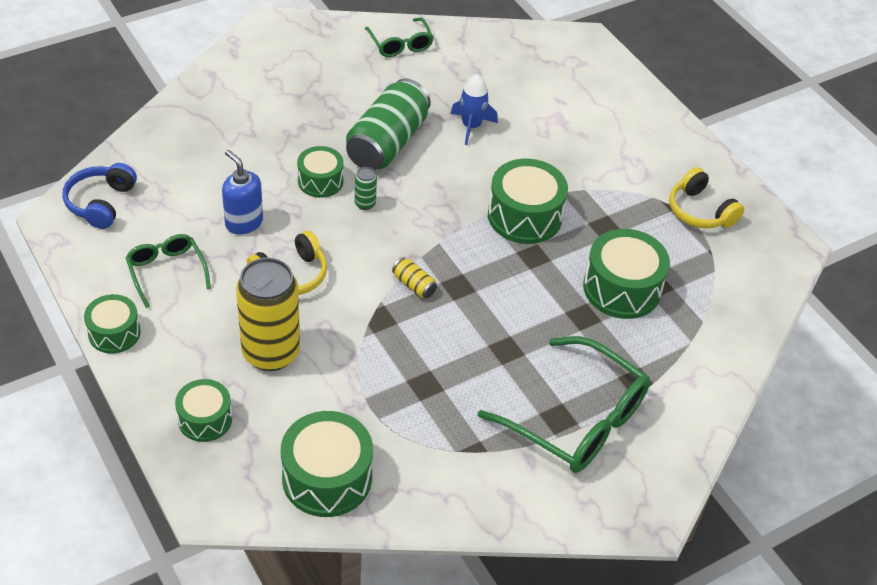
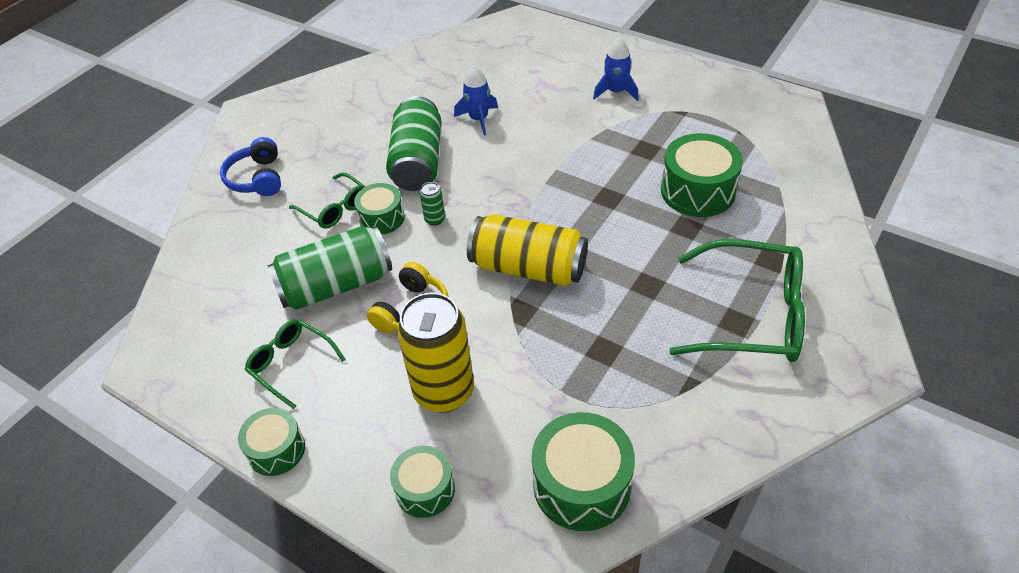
camera: 20 degrees left, 0 degrees up
blue headphones [63,163,137,229] -> blue headphones moved to [220,137,281,196]
blue soap dispenser [222,150,263,235] -> green can [267,226,392,310]
green glasses [365,18,434,57] -> green glasses moved to [289,172,366,229]
yellow can [392,257,437,298] -> yellow can [467,214,588,286], size x2.43
green drum [488,159,568,244] -> none
yellow headphones [669,167,744,229] -> none
none -> blue rocket [593,37,639,101]

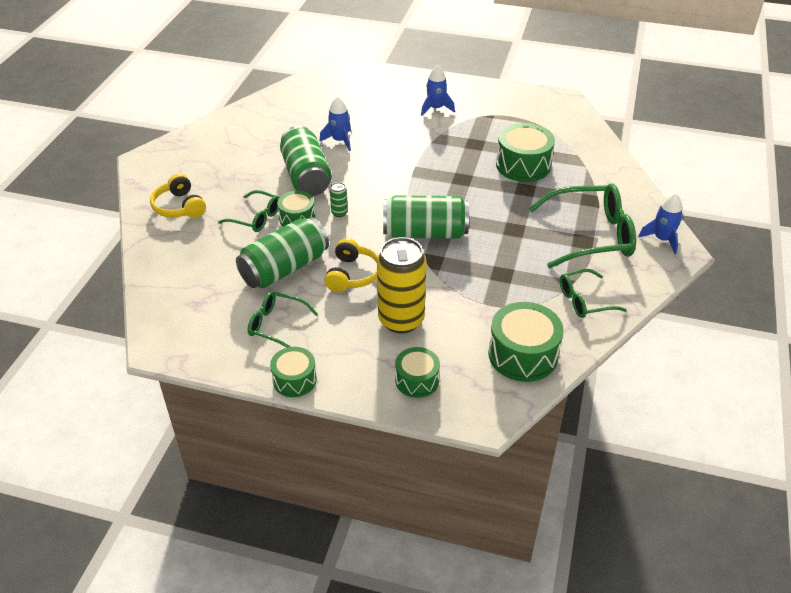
camera: 20 degrees left, 5 degrees down
blue headphones [220,137,281,196] -> yellow headphones [150,173,206,218]
yellow can [467,214,588,286] -> green can [383,195,469,239]
none -> green glasses [560,269,627,318]
none -> blue rocket [638,193,683,254]

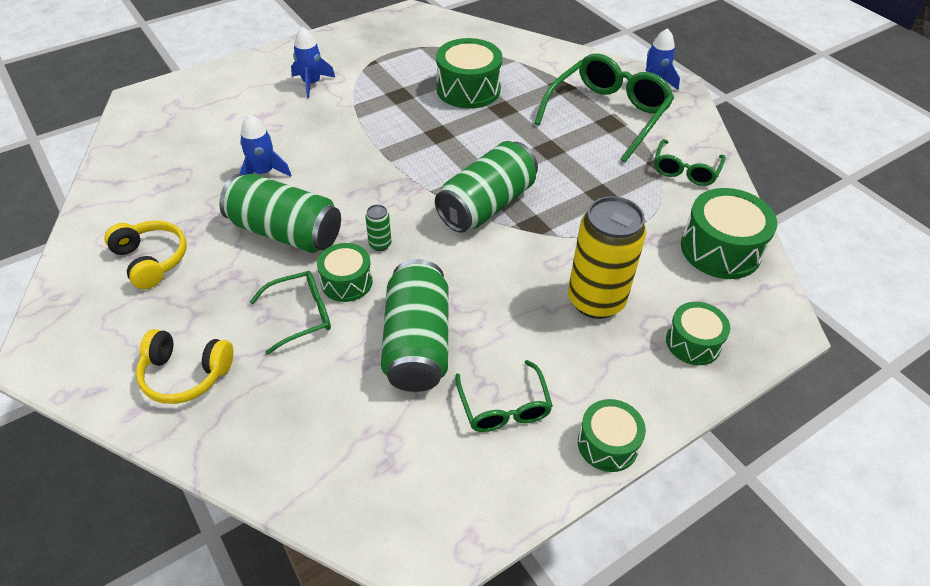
camera: 50 degrees left, 5 degrees up
green glasses [248,291,318,348] -> green glasses turned 75 degrees counterclockwise [456,360,553,432]
yellow headphones [324,238,378,292] -> yellow headphones moved to [104,221,187,289]

